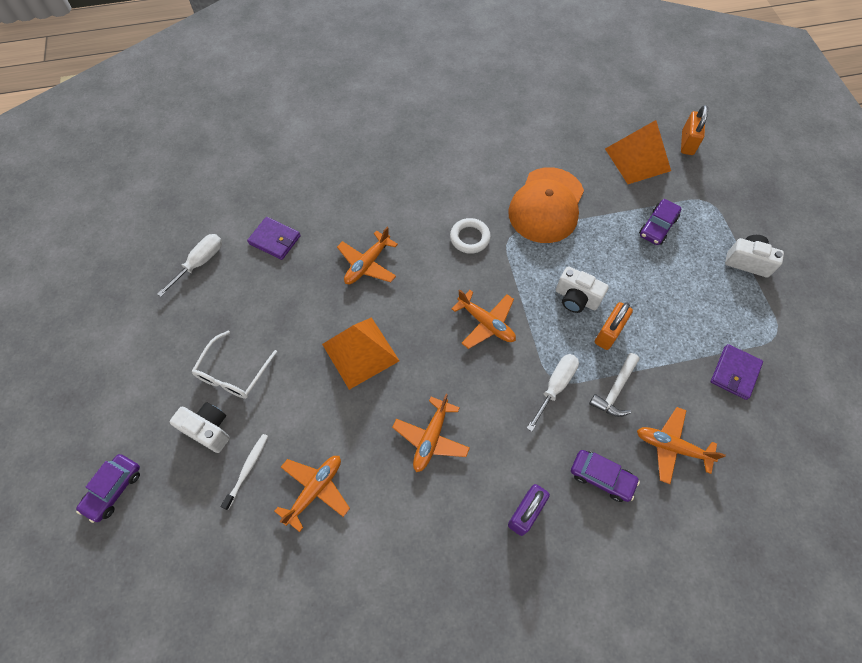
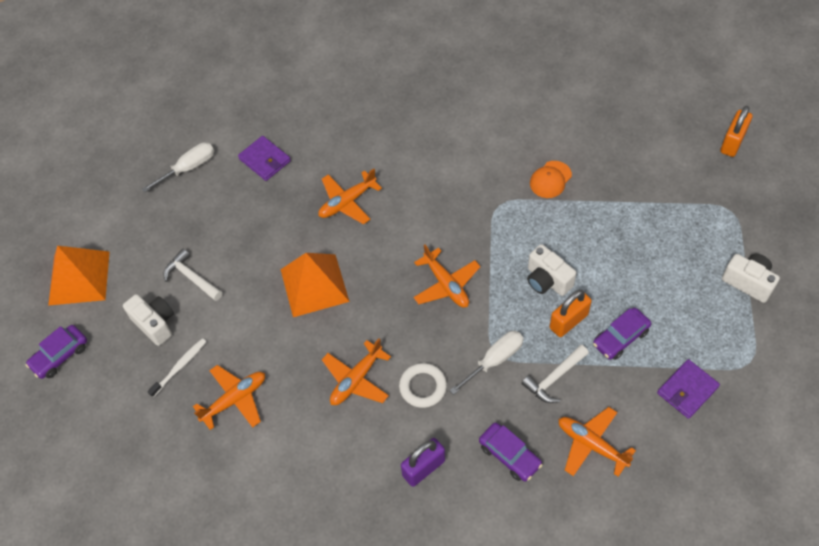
camera: 20 degrees right, 5 degrees down
white glasses [191,331,277,399] -> white hammer [163,249,223,301]
white ring [450,218,491,254] -> white ring moved to [399,363,447,408]
orange cap [508,167,584,243] -> orange cap [530,161,572,198], size x0.47
orange pyramid [605,120,671,184] -> orange pyramid moved to [48,246,110,306]
purple car [639,199,681,245] -> purple car moved to [593,308,651,360]

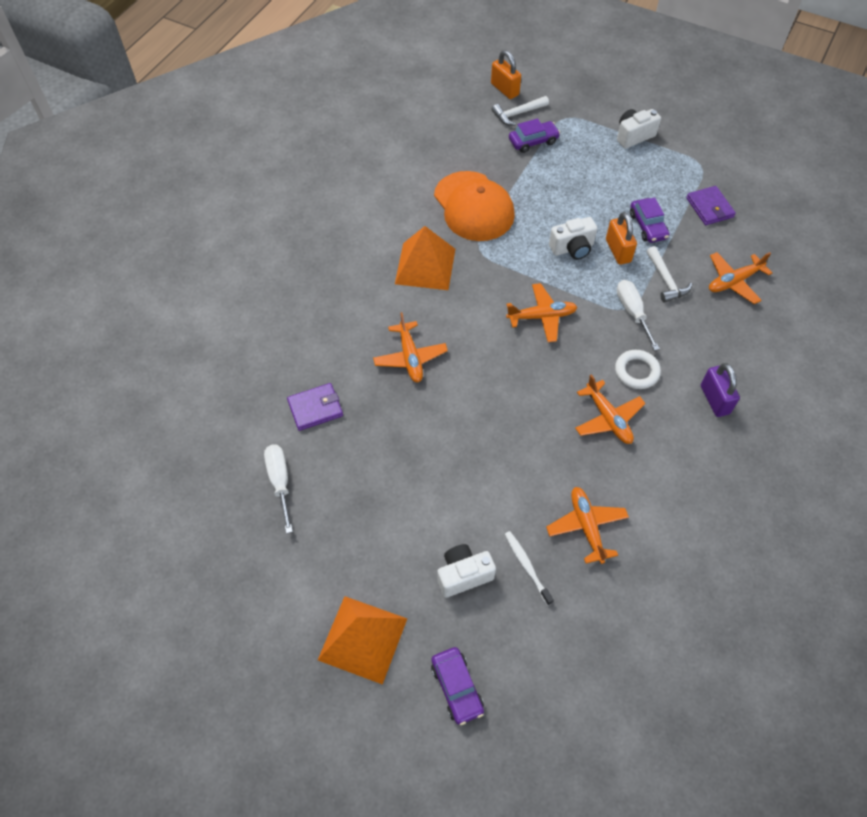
camera: 70 degrees left, 0 degrees up
white hammer [163,249,223,301] -> white hammer moved to [492,96,549,126]
orange pyramid [280,253,350,317] -> orange pyramid moved to [395,226,455,290]
purple car [479,423,543,482] -> purple car moved to [509,118,560,153]
orange cap [530,161,572,198] -> orange cap [434,171,515,241], size x2.12

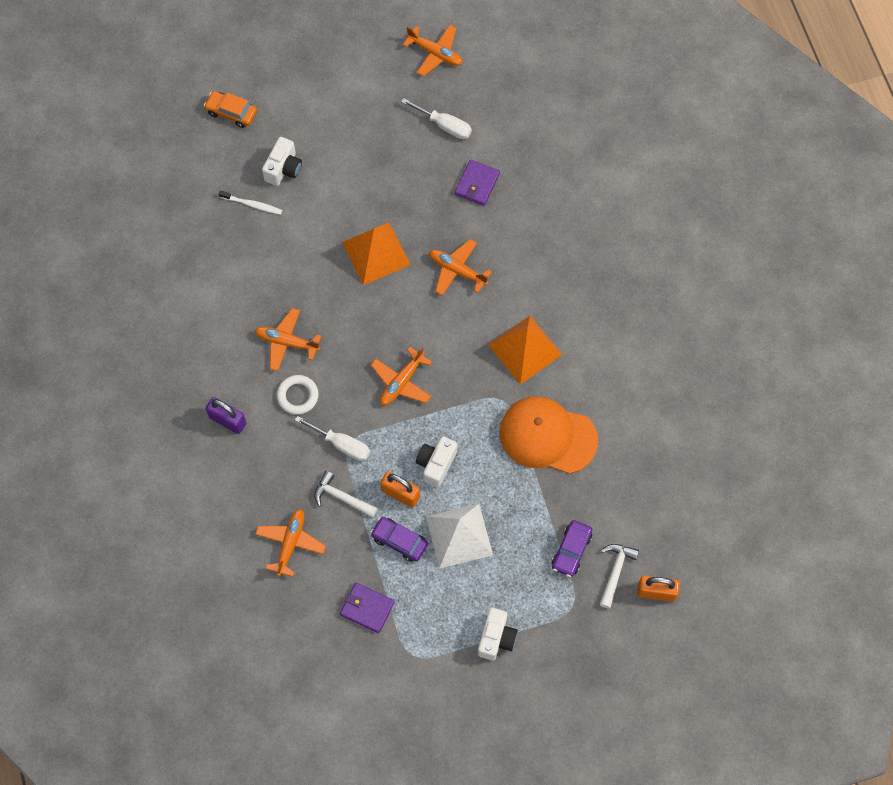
camera: 135 degrees right, 10 degrees up
orange pyramid [318,596,407,685] -> orange pyramid moved to [342,223,411,285]
purple car [431,647,484,725] -> orange car [204,91,257,128]
orange plane [546,487,629,564] -> orange plane moved to [403,25,463,76]
none -> white pyramid [426,504,493,569]

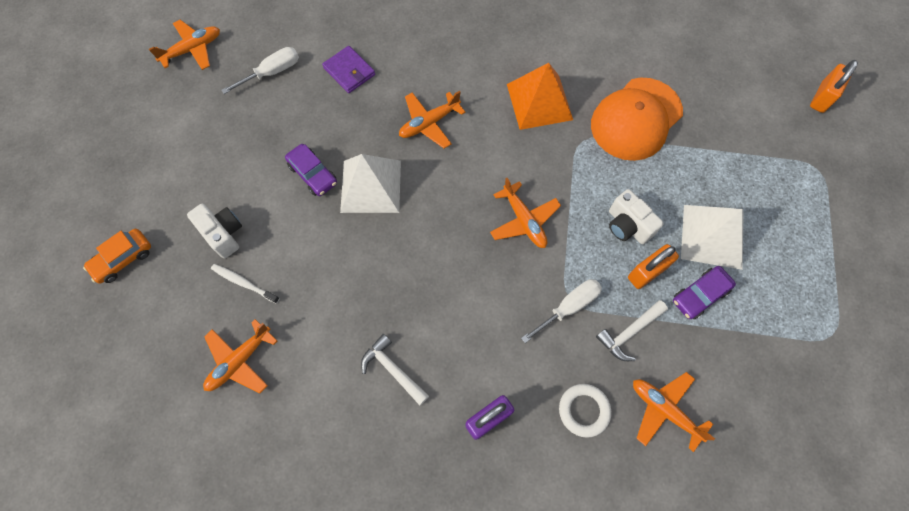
camera: 65 degrees left, 0 degrees up
white toothbrush [219,190,282,215] -> white toothbrush turned 105 degrees counterclockwise [211,264,280,303]
orange plane [255,308,321,371] -> orange plane moved to [203,319,277,394]
white ring [277,375,319,415] -> white ring moved to [559,384,611,438]
purple wallet [340,583,395,633] -> none
orange pyramid [342,223,411,285] -> white pyramid [340,154,401,213]
white camera [478,608,518,660] -> none
purple car [552,520,592,577] -> purple car moved to [285,144,337,196]
white hammer [600,544,639,609] -> white hammer moved to [361,334,429,405]

